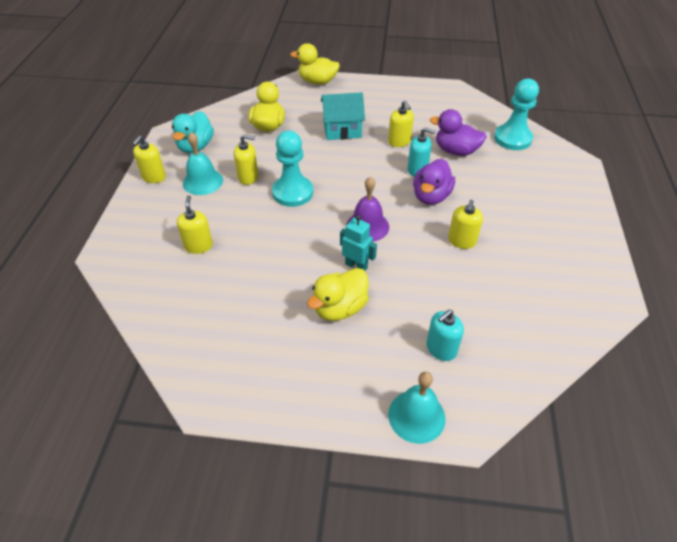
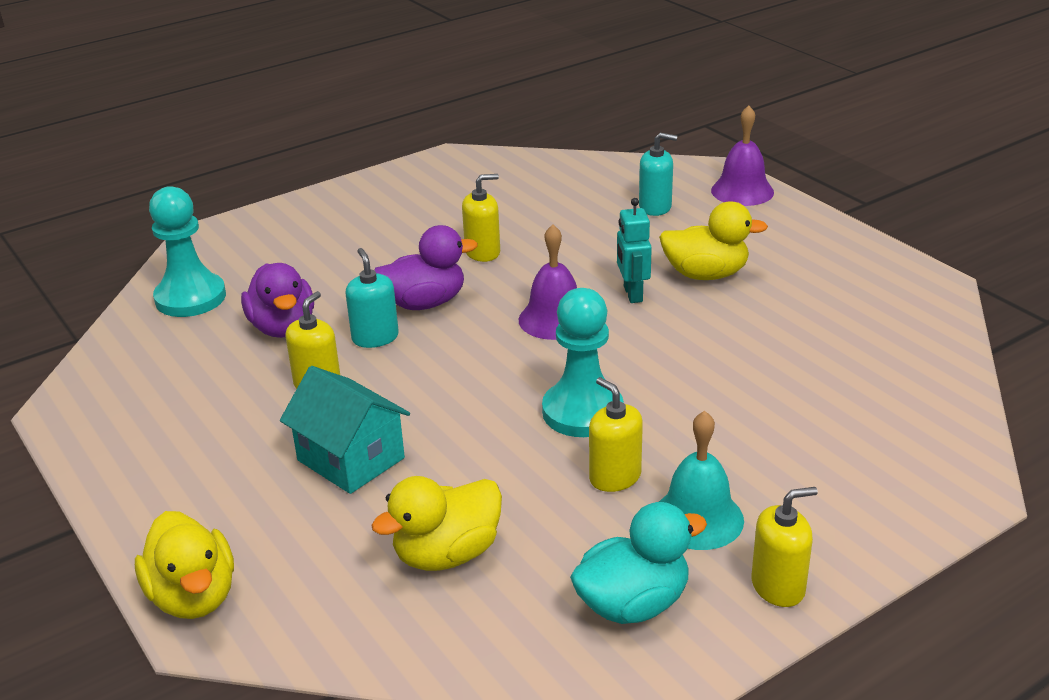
camera: 130 degrees left, 15 degrees down
yellow soap dispenser [177,195,213,254] -> none
turquoise bell [388,372,445,444] -> purple bell [711,105,774,206]

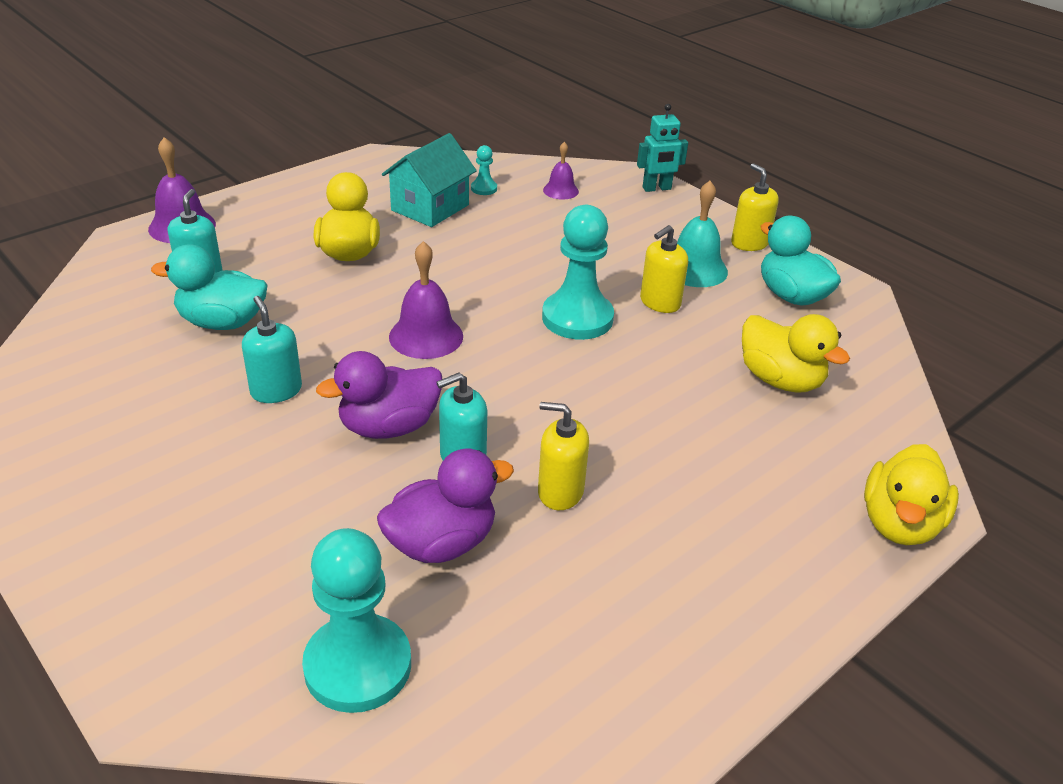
camera: 100 degrees left, 5 degrees up
yellow duck [135,511,234,619] -> yellow duck turned 150 degrees clockwise [864,444,959,545]
turquoise house [280,366,410,494] -> turquoise house moved to [382,133,477,227]
purple duck [374,225,478,310] -> purple duck turned 90 degrees counterclockwise [316,351,442,439]
yellow soap dispenser [462,174,500,262] -> turquoise soap dispenser [242,296,302,403]
turquoise robot [617,198,652,303] -> turquoise robot moved to [637,104,688,192]
none -> turquoise duck [151,244,267,330]
none -> turquoise pawn [471,145,497,195]
none -> purple bell [543,142,579,200]

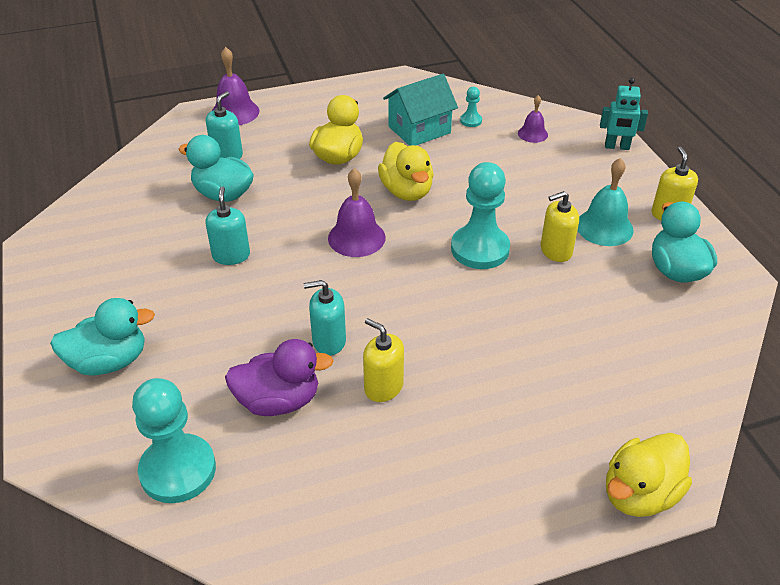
camera: 25 degrees right, 5 degrees up
purple duck [316,351,442,439] -> none
yellow duck [742,314,850,393] -> yellow duck moved to [378,142,434,201]
none -> turquoise duck [50,298,155,375]

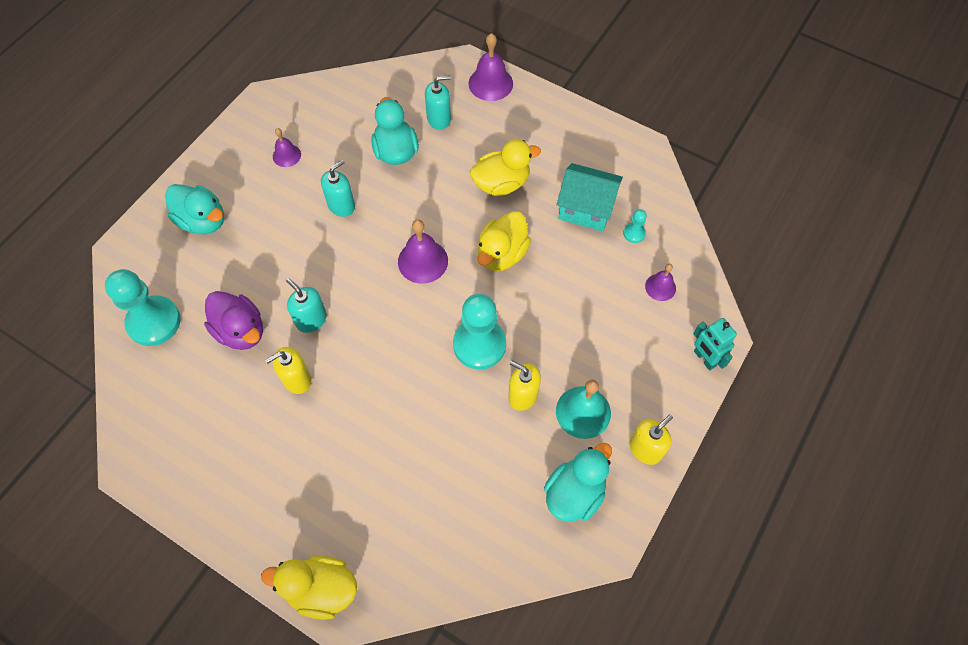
camera: 50 degrees right, 20 degrees up
yellow soap dispenser [363,318,404,402] -> yellow soap dispenser turned 120 degrees counterclockwise [265,347,311,394]
none -> purple bell [273,128,301,167]

